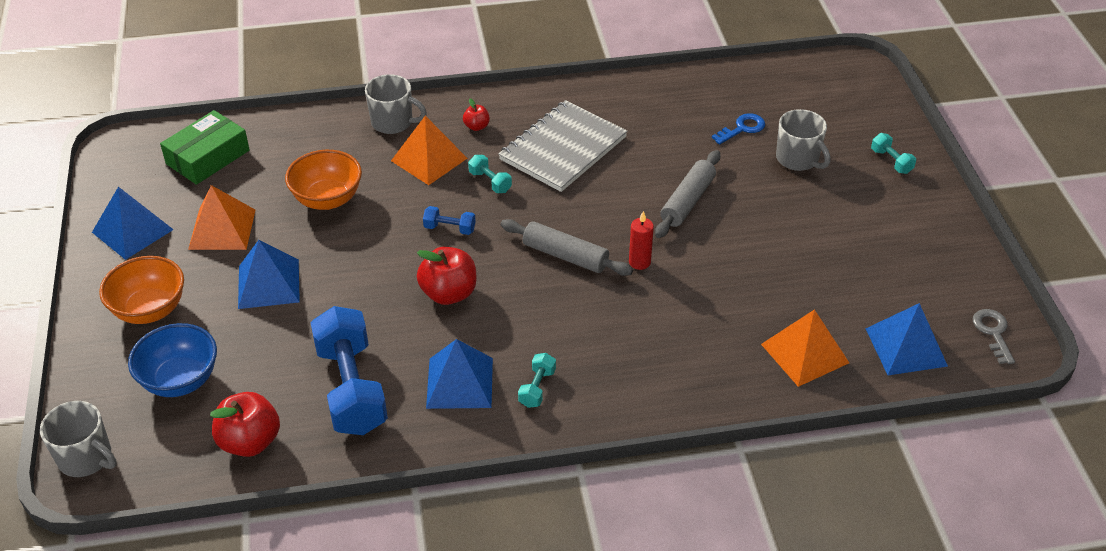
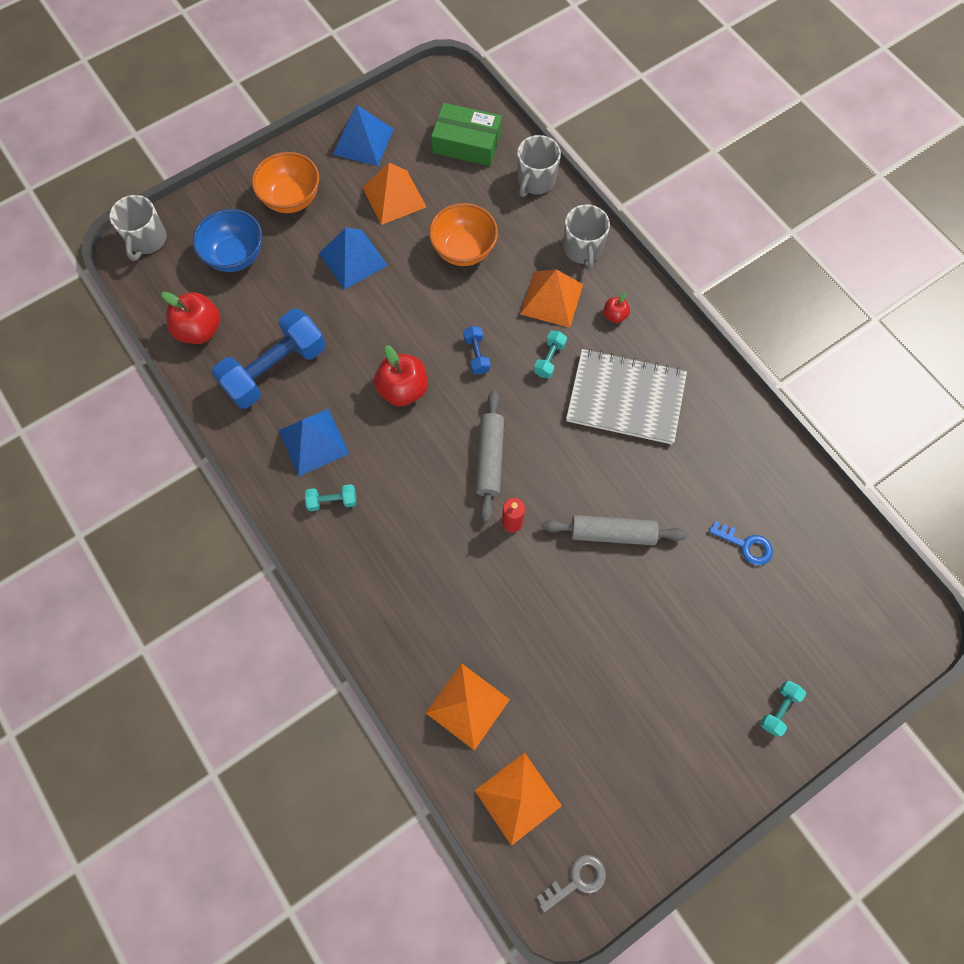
camera: 65 degrees right, 25 degrees up
grey mug [776,109,831,171] -> grey mug moved to [517,135,561,197]
blue pyramid [865,303,948,375] -> orange pyramid [475,753,562,846]

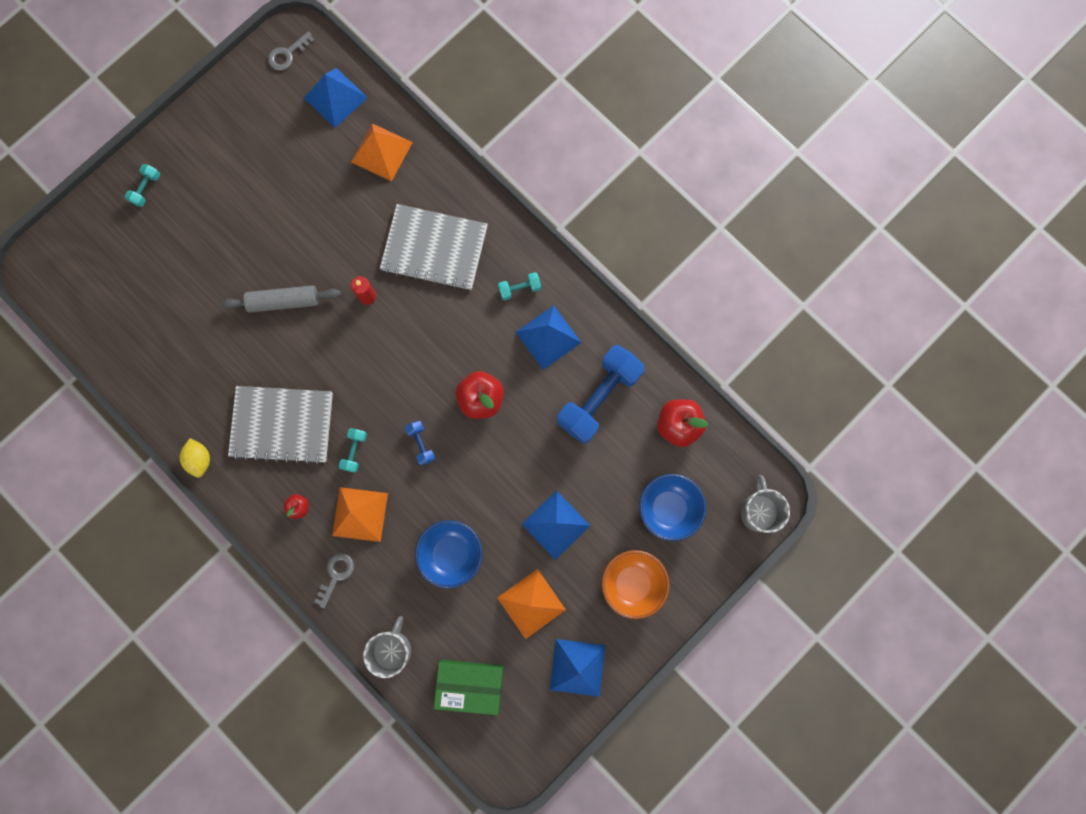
camera: 170 degrees right, 10 degrees up
orange bowl [429,203,498,266] -> blue bowl [415,520,483,588]
orange pyramid [475,753,562,846] -> blue pyramid [304,68,368,128]
grey rolling pin [476,390,504,522] -> none
grey mug [563,205,610,271] -> grey key [314,553,354,608]
blue key [709,521,773,565] -> none
none -> yellow lemon [180,438,210,477]
none -> grey notebook [380,204,488,290]

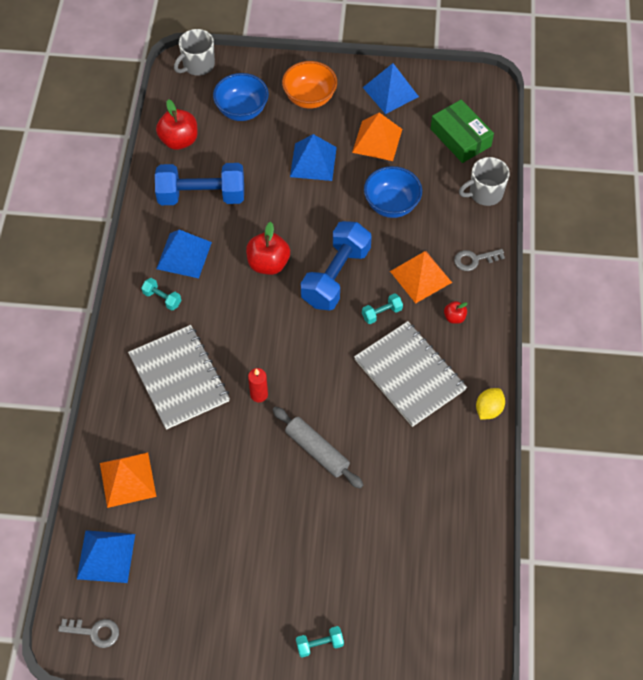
camera: 130 degrees left, 20 degrees down
blue dumbbell [405,421,435,465] -> blue dumbbell [301,221,372,311], size x2.32

